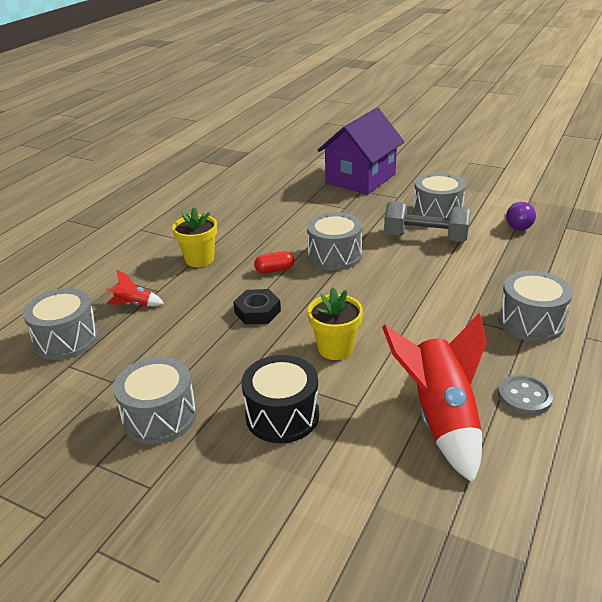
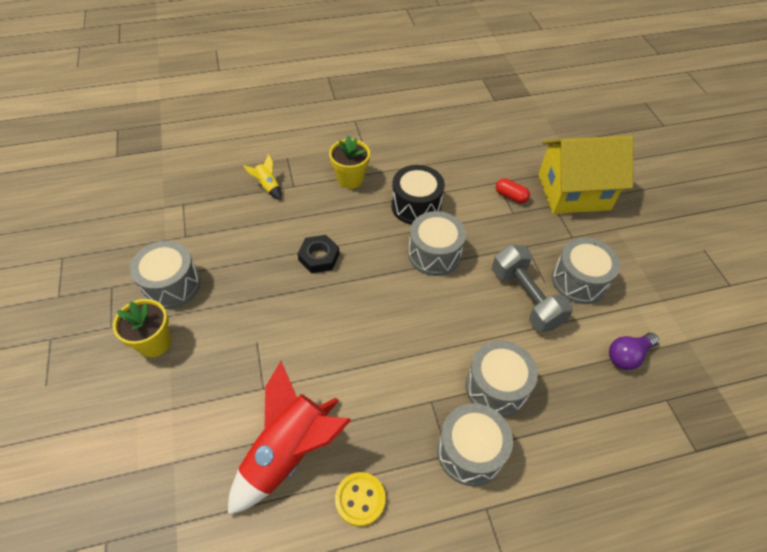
camera: 45 degrees right, 20 degrees up
grey drum [23,288,99,360] -> grey drum moved to [466,340,538,417]
red rocket [106,270,164,306] -> yellow rocket [243,154,282,200]
black drum [241,355,319,443] -> black drum moved to [391,165,445,225]
red capsule [254,251,294,273] -> red capsule moved to [496,179,530,203]
yellow flower pot [308,288,363,360] -> yellow flower pot moved to [113,299,171,357]
purple house [317,108,404,194] -> yellow house [538,135,634,214]
grey button [498,374,553,416] -> yellow button [335,472,386,527]

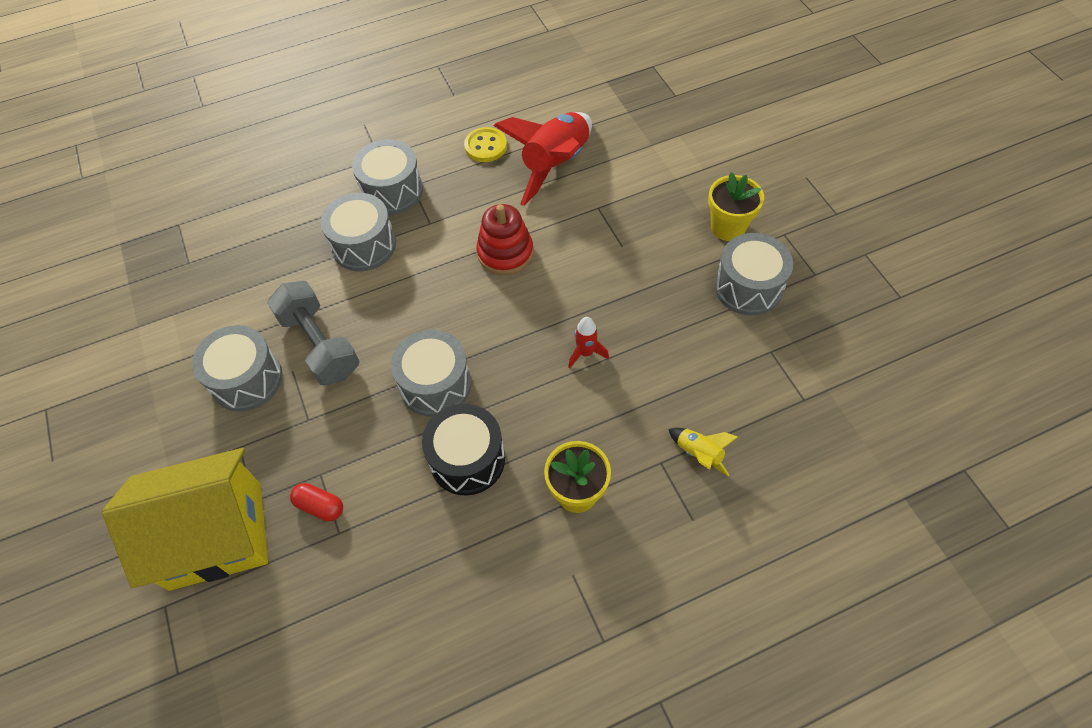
camera: 175 degrees right, 5 degrees up
black nut [297,235,340,273] -> red rocket [568,317,609,368]
purple light bulb [609,333,659,370] -> none
none -> red stacking toy [476,204,534,275]

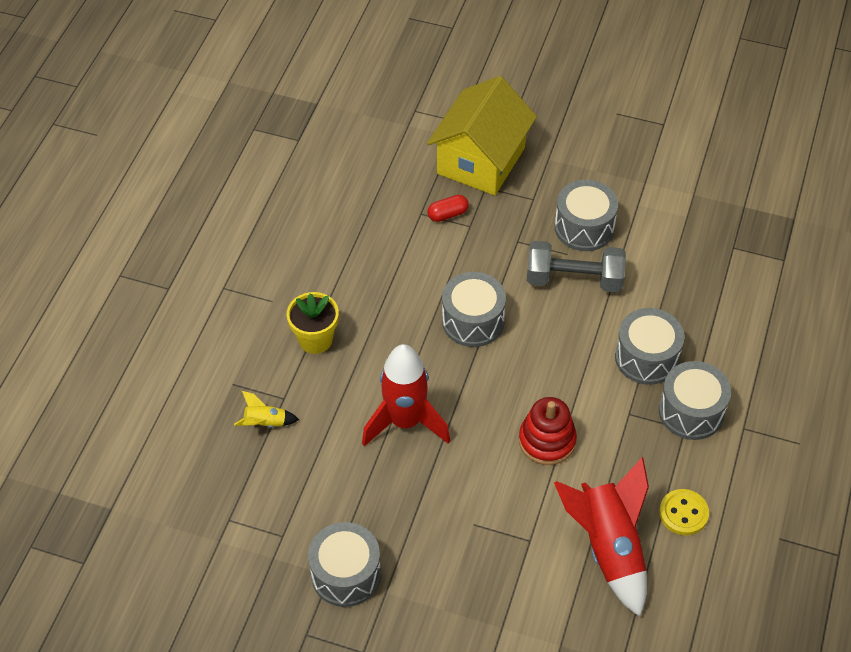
camera: 130 degrees right, 5 degrees down
black drum [422,404,505,495] -> none
red rocket [568,317,609,368] -> red rocket [362,344,451,446], size x2.24
yellow flower pot [708,172,764,241] -> none

